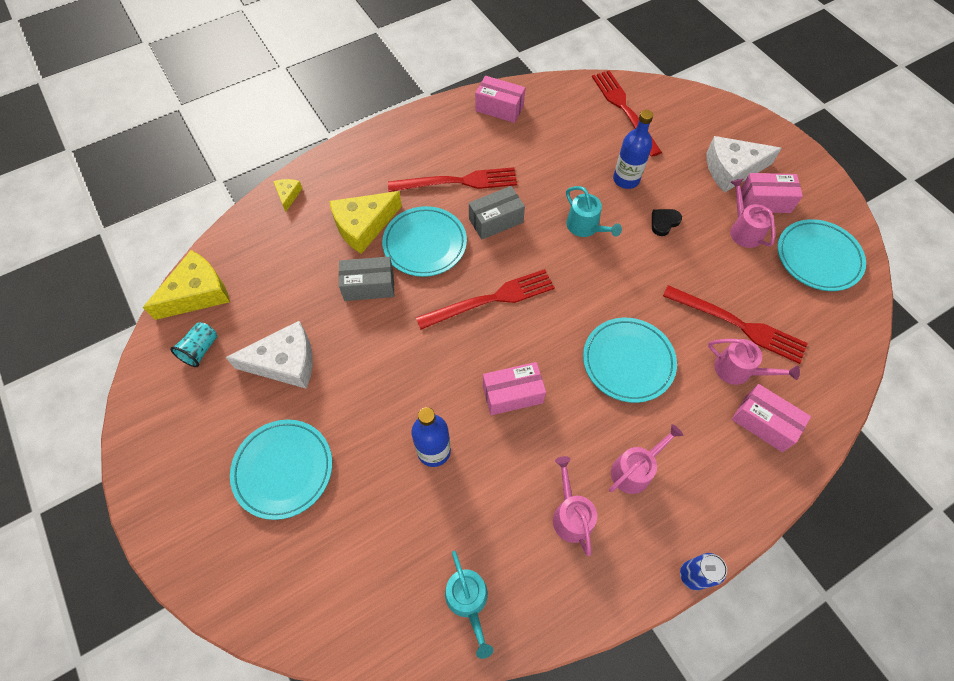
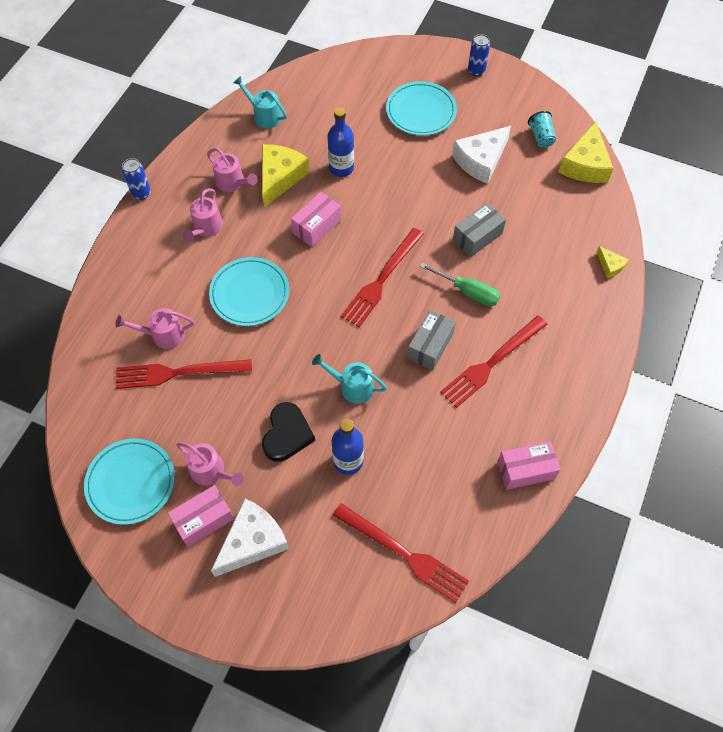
camera: 145 degrees right, 0 degrees up
yellow cheese [329,191,402,254] -> yellow cheese moved to [262,144,310,208]
turquoise plate [382,206,467,277] -> green screwdriver [420,262,500,306]
black heart [652,209,682,236] -> black heart [262,402,315,462], size x1.68
pink box [732,384,811,452] -> none
none -> blue can [468,34,490,76]

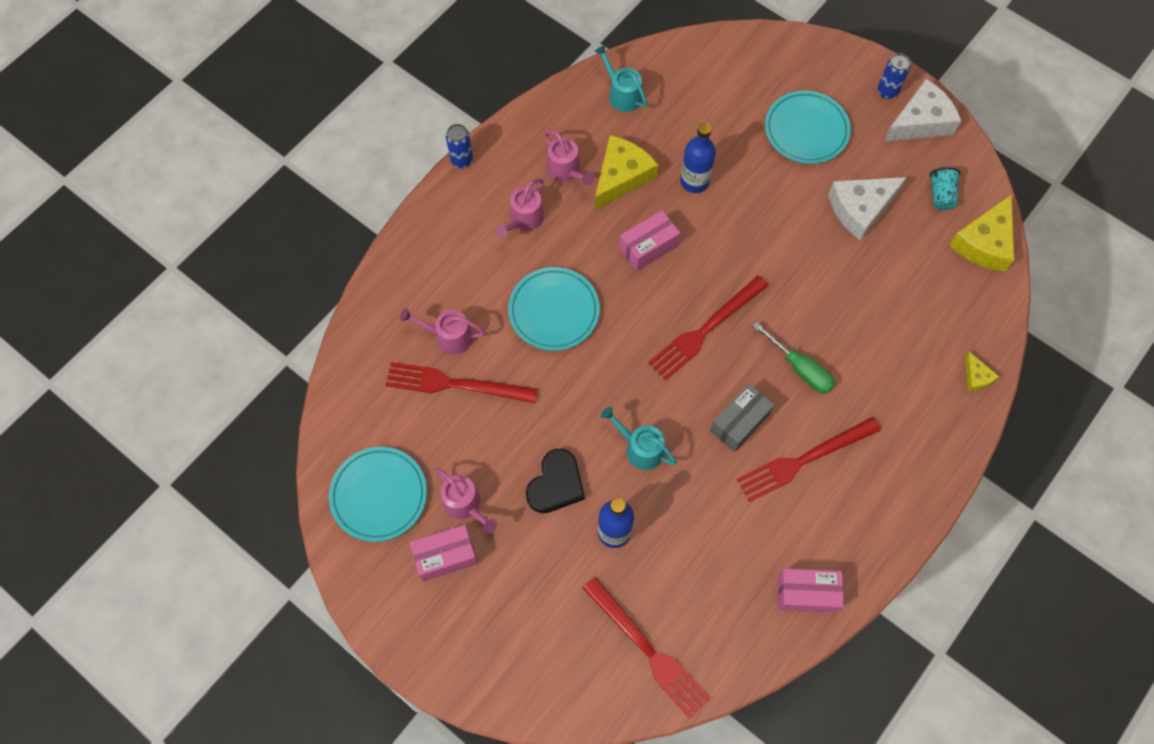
camera: 15 degrees right, 5 degrees up
white cheese [211,499,289,577] -> white cheese moved to [884,79,961,141]
grey box [453,203,506,257] -> none

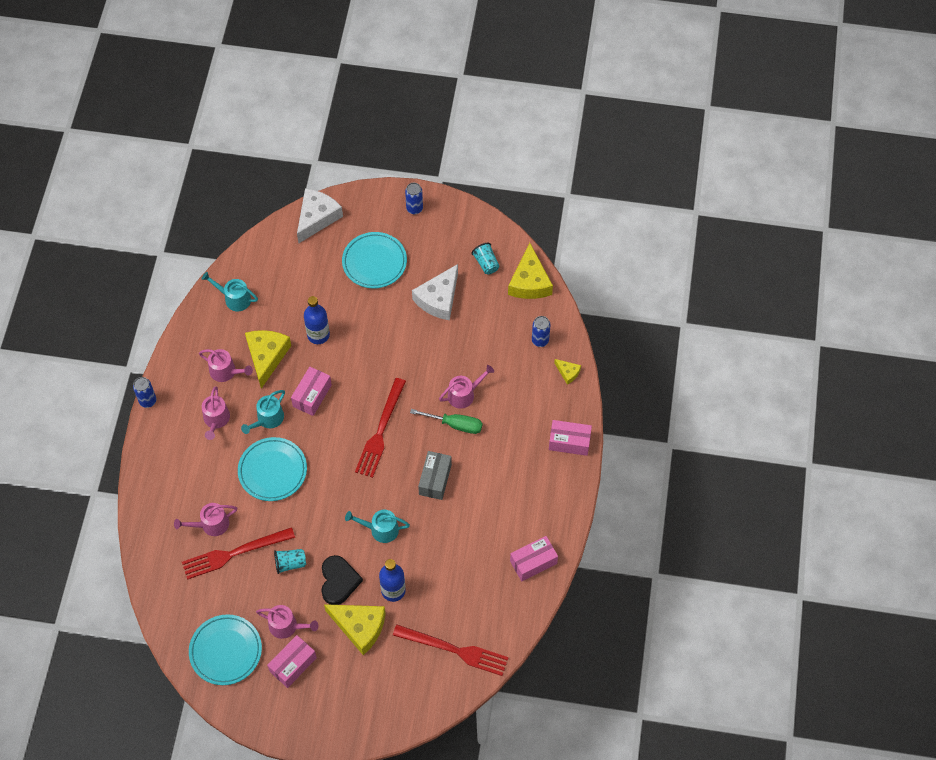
camera: 30 degrees left, 5 degrees down
red fork [737,417,881,502] -> none
white cheese [884,79,961,141] -> white cheese moved to [297,188,343,243]
none -> turquoise watering can [241,390,285,434]
none -> turquoise cup [274,549,306,574]
none -> yellow cheese [324,604,385,655]
none -> pink watering can [439,365,494,409]
none -> blue can [532,316,551,347]
none -> pink box [549,420,592,456]

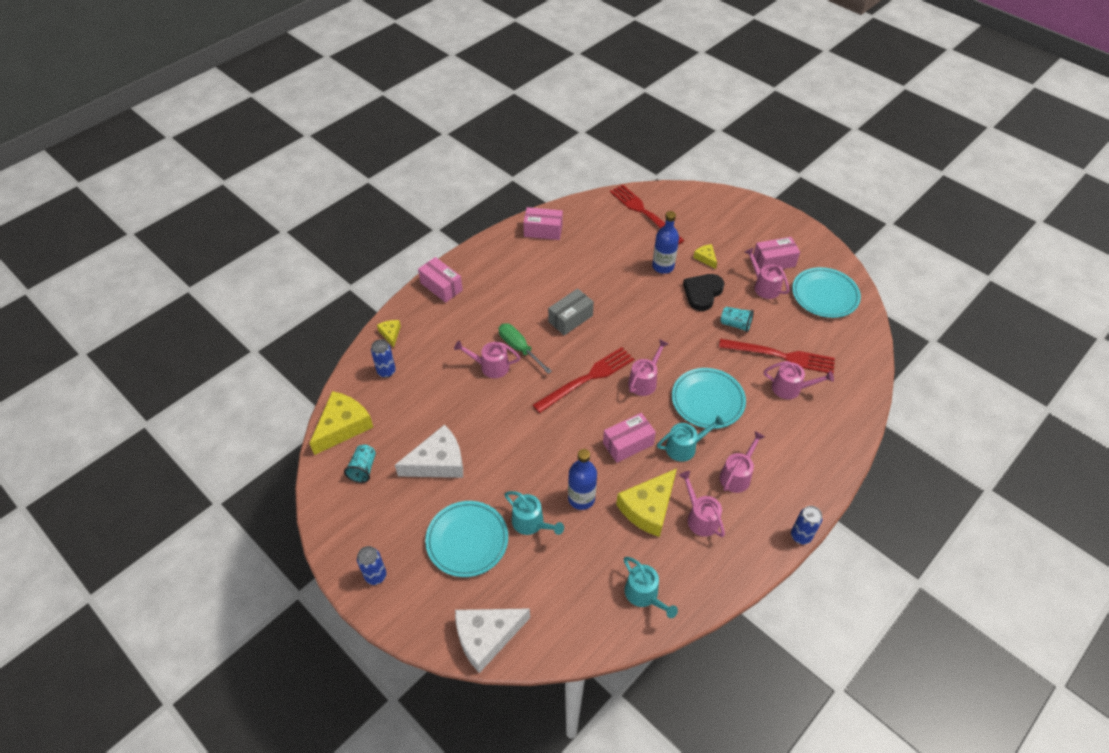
camera: 145 degrees left, 10 degrees down
yellow cheese [324,604,385,655] -> yellow cheese [693,244,717,269], size x0.49
turquoise watering can [345,510,410,543] -> turquoise watering can moved to [504,491,564,535]
none -> pink watering can [628,339,668,396]

